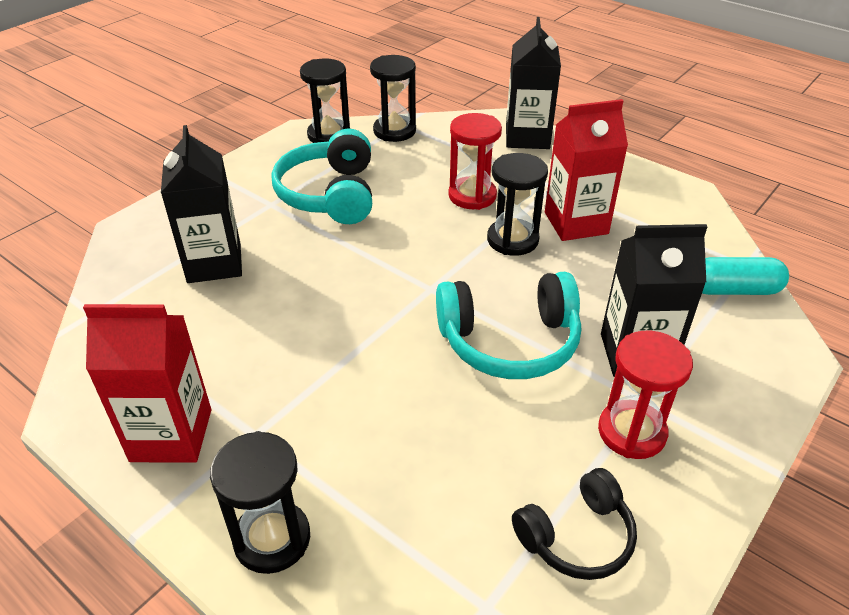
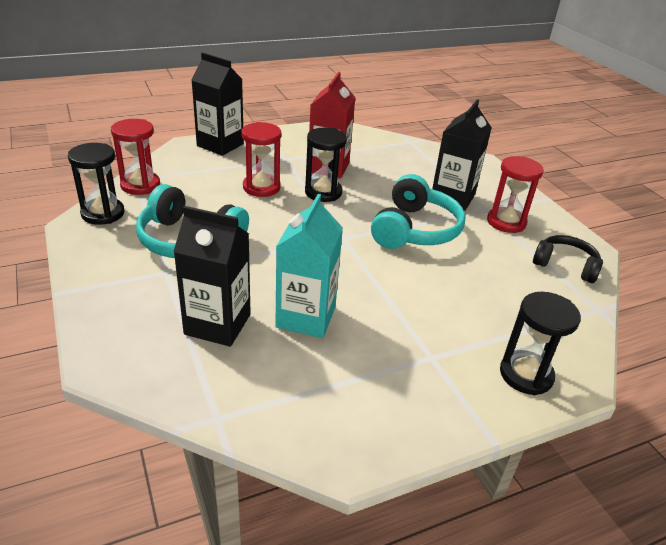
camera: 65 degrees left, 5 degrees down
red carton [83,304,211,463] -> none
black hourglass [370,55,416,142] -> red hourglass [111,119,160,195]
black headphones [512,468,637,580] -> black headphones turned 60 degrees counterclockwise [533,235,603,283]
turquoise capsule [702,257,789,295] -> none
none -> turquoise carton [275,194,343,338]

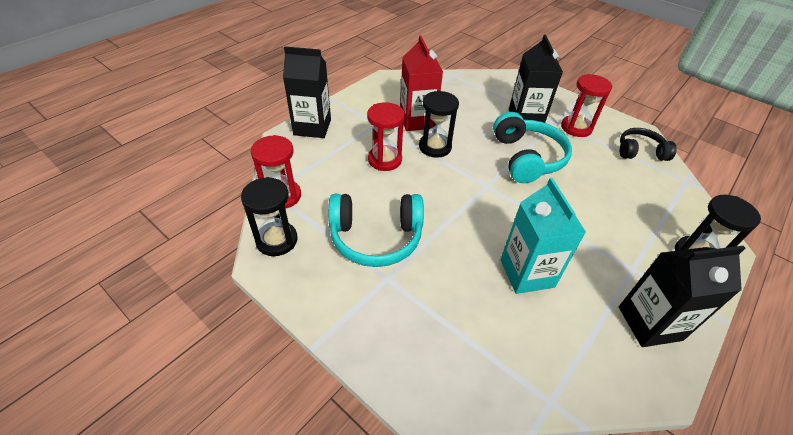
camera: 25 degrees left, 10 degrees up
black carton [173,206,251,347] -> black carton moved to [619,246,745,347]

